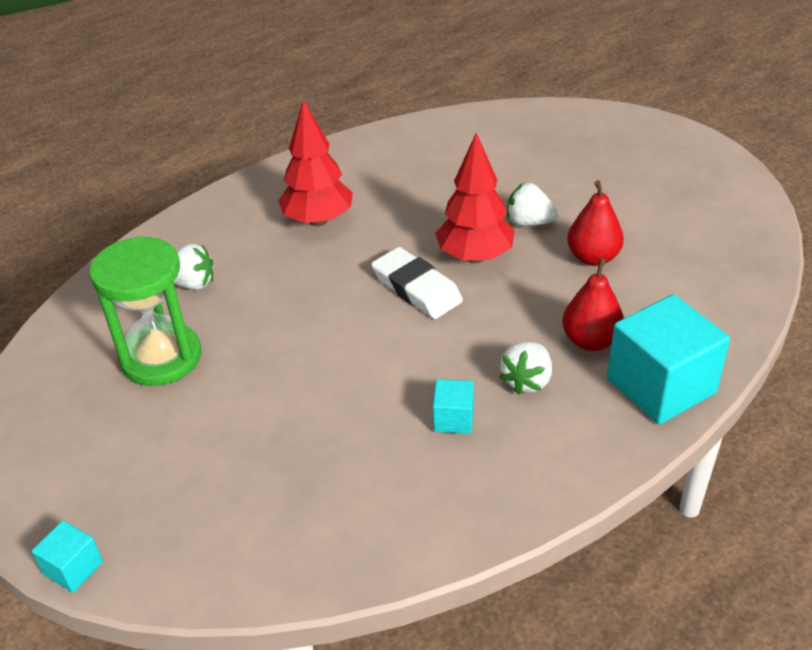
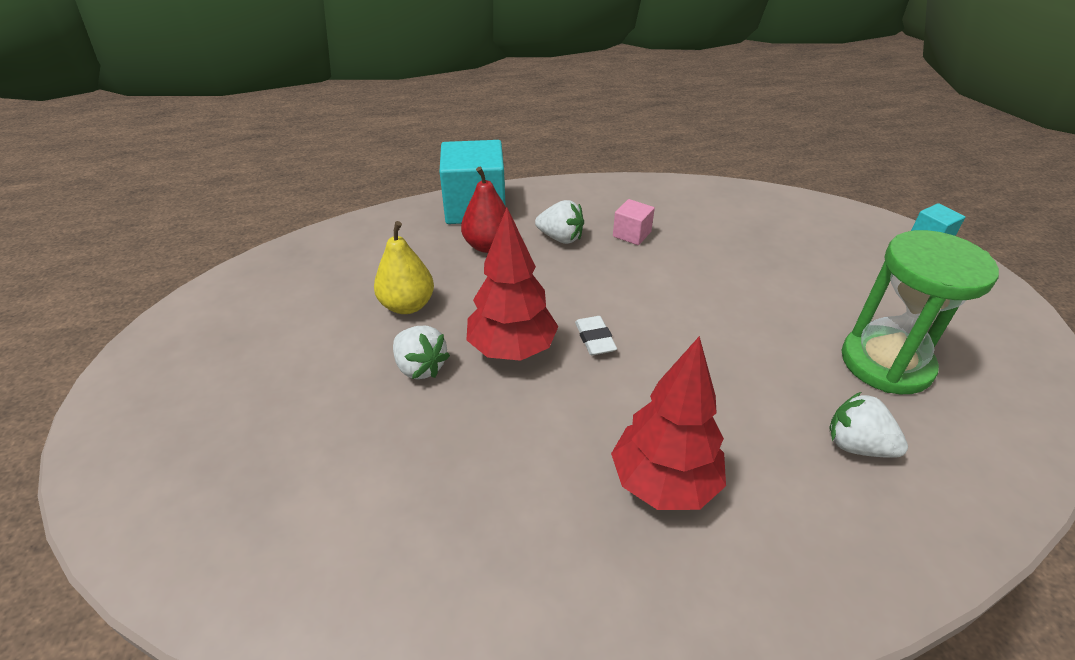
camera: 155 degrees left, 0 degrees up
white eraser [371,247,463,319] -> white eraser [575,316,617,355], size x0.57
turquoise cube [433,379,474,434] -> pink cube [613,199,655,245]
white strawberry [500,342,552,394] -> white strawberry turned 60 degrees clockwise [535,200,584,244]
red pear [567,180,624,266] -> yellow pear [374,221,434,314]

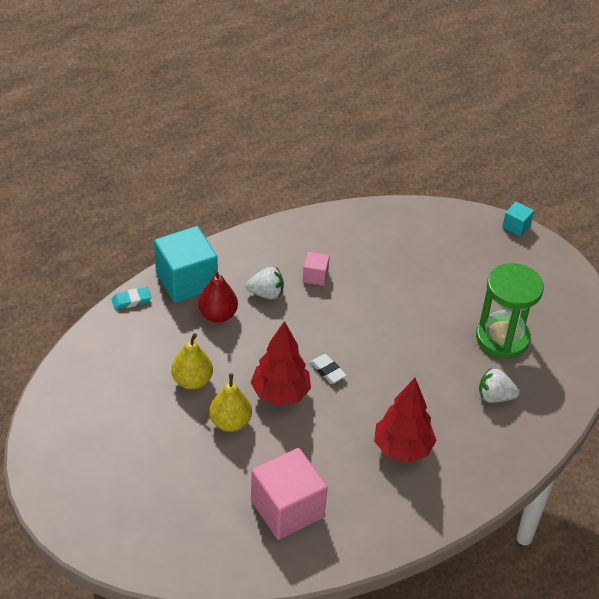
camera: 25 degrees left, 5 degrees up
white strawberry [393,326,450,379] -> yellow pear [209,373,252,432]
none -> turquoise eraser [112,287,151,310]
none -> pink cube [251,448,328,540]

